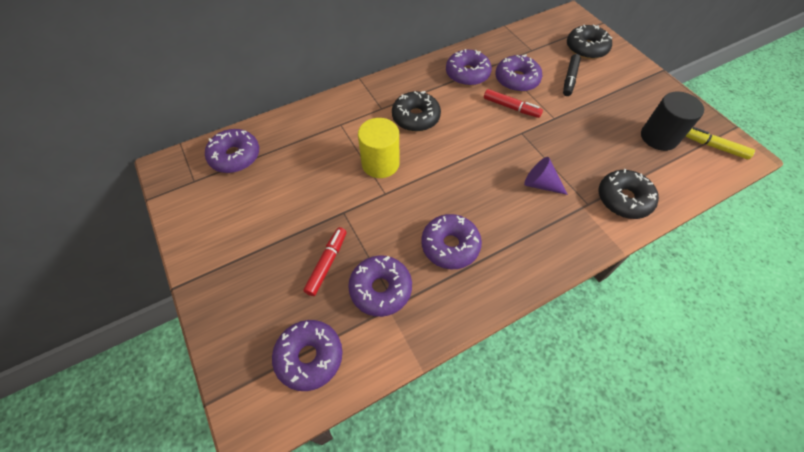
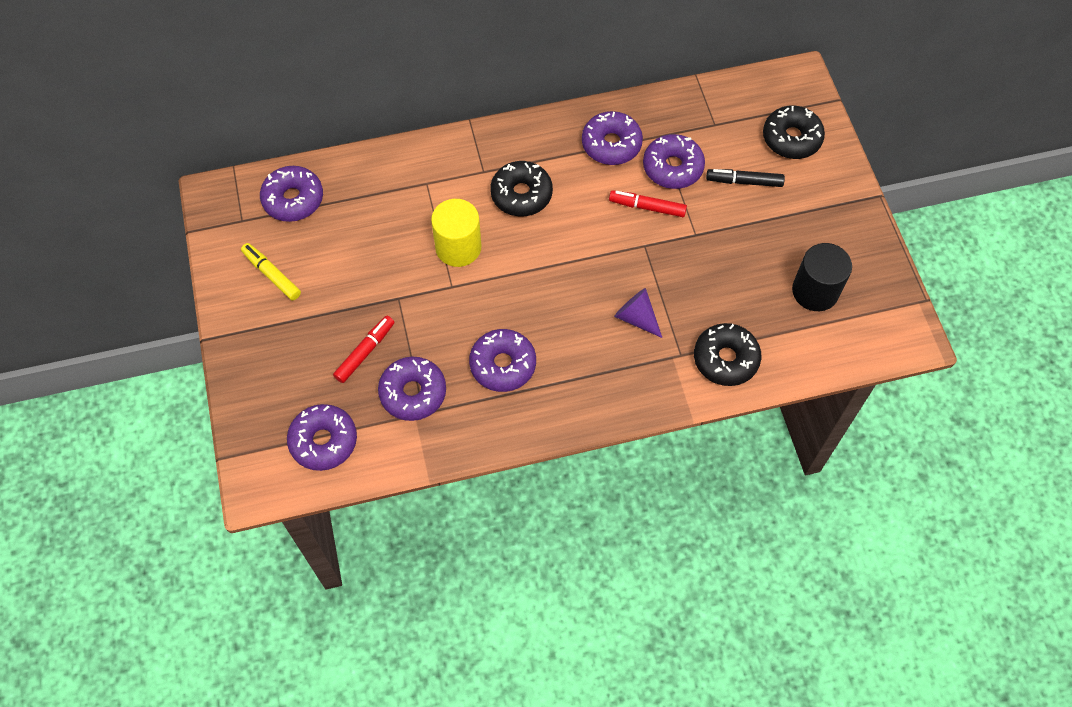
camera: 15 degrees right, 5 degrees up
red marker [484,89,543,118] -> red marker turned 150 degrees clockwise [609,190,687,217]
black marker [563,54,581,96] -> black marker turned 60 degrees clockwise [706,169,785,187]
yellow marker [685,127,755,159] -> yellow marker moved to [241,243,301,300]

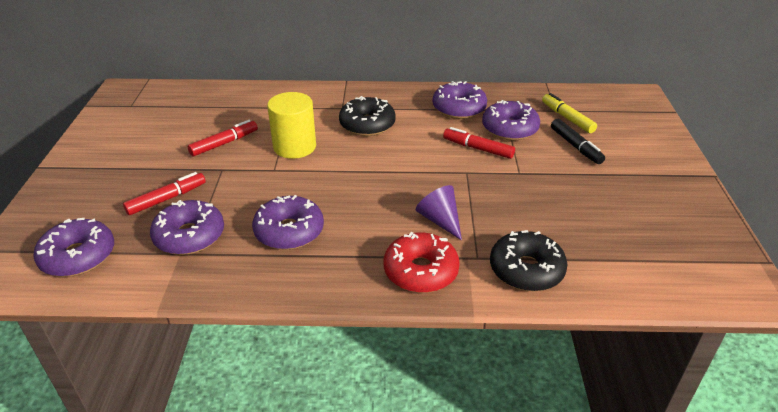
camera: 15 degrees right, 25 degrees down
yellow marker [241,243,301,300] -> yellow marker moved to [542,93,597,133]
purple donut [260,166,323,222] -> none
black marker [706,169,785,187] -> black marker turned 135 degrees counterclockwise [551,119,605,164]
black donut [763,106,825,159] -> none
black cylinder [792,243,852,311] -> none
none -> red marker [188,120,258,156]
none -> red donut [384,232,460,293]

